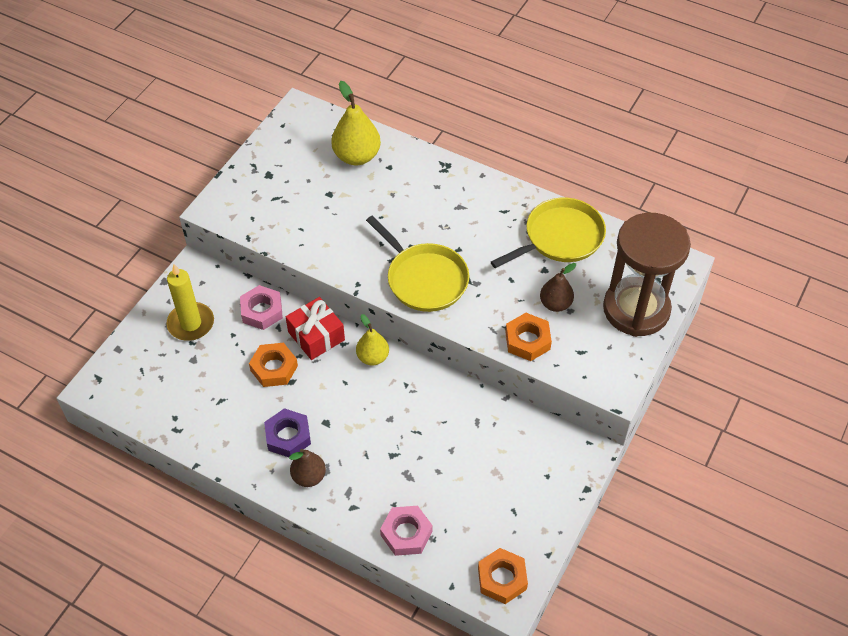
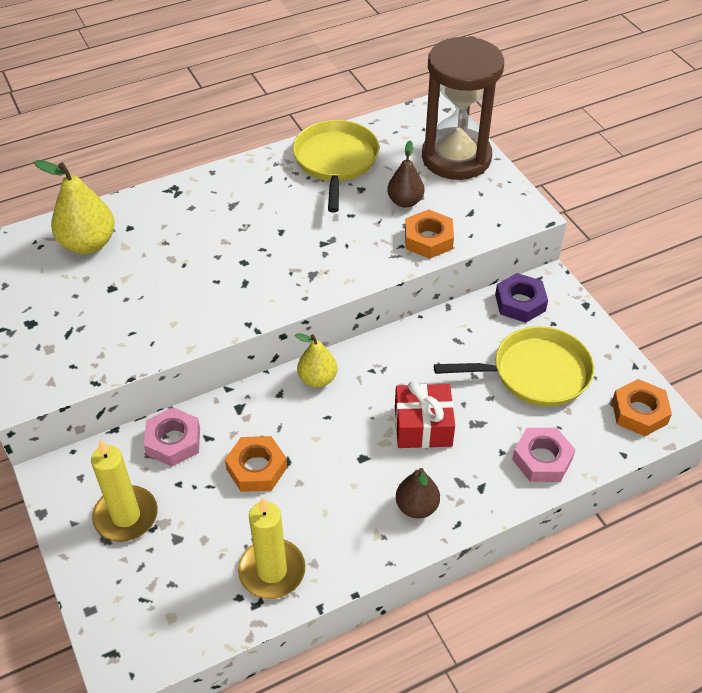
camera: 55 degrees left, 5 degrees down
purple nut [264,408,311,457] -> purple nut moved to [495,273,548,323]
red gift [286,297,345,360] -> red gift moved to [395,381,455,448]
yellow pan [366,215,469,312] -> yellow pan moved to [434,326,594,406]
none -> yellow candle [238,497,306,599]

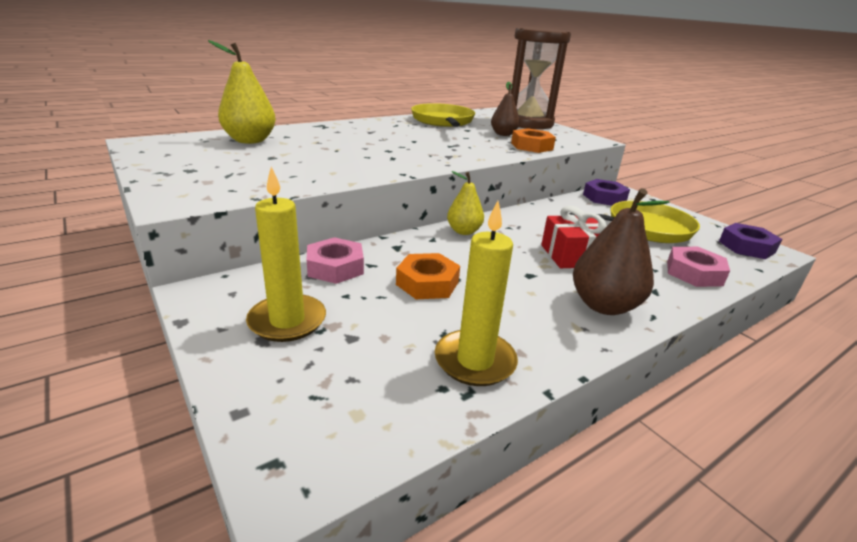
camera: 10 degrees left, 20 degrees down
brown pear [396,468,440,518] -> brown pear [573,188,670,315], size x1.59
orange nut [612,379,672,436] -> purple nut [719,223,782,259]

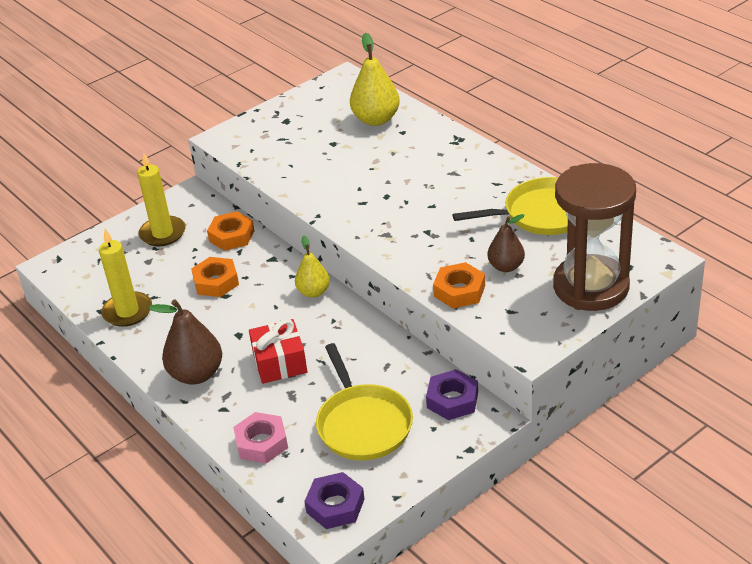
camera: 90 degrees right, 10 degrees up
pink nut [307,237,364,284] -> orange nut [207,211,254,251]

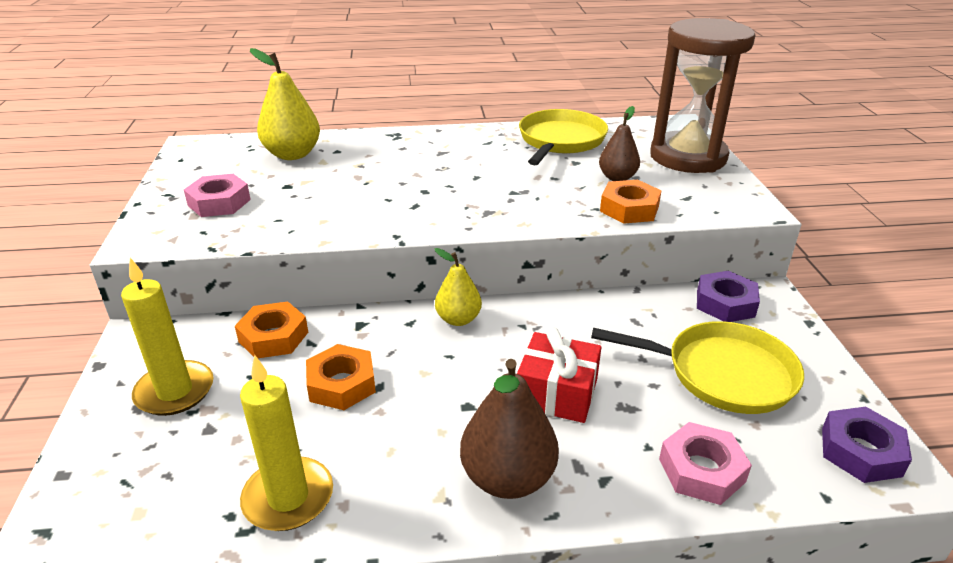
camera: 60 degrees left, 5 degrees down
none -> pink nut [184,174,251,217]

